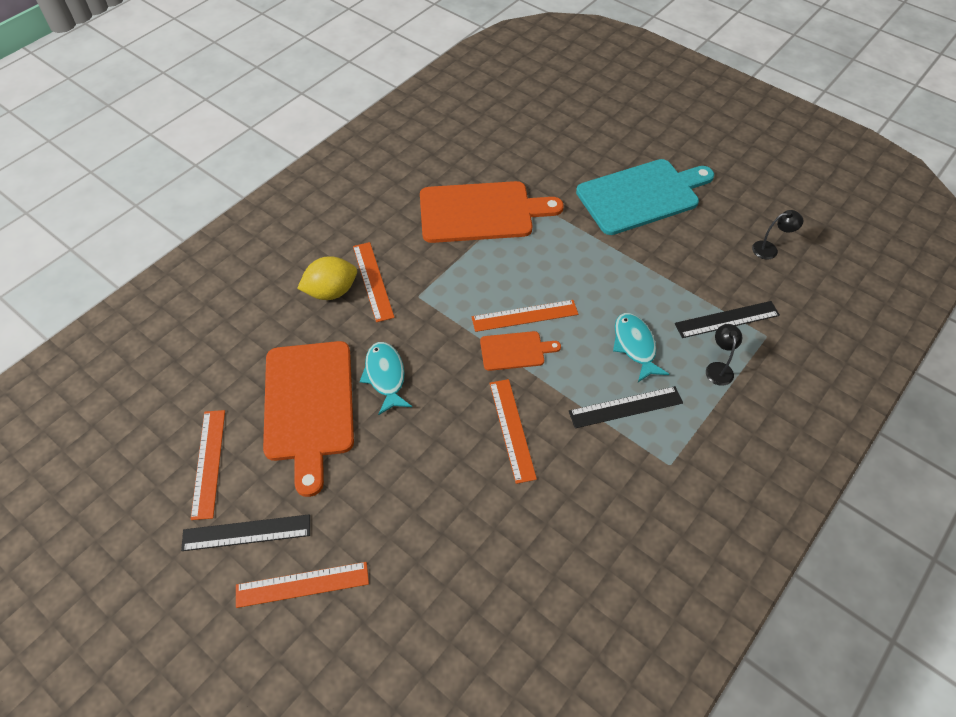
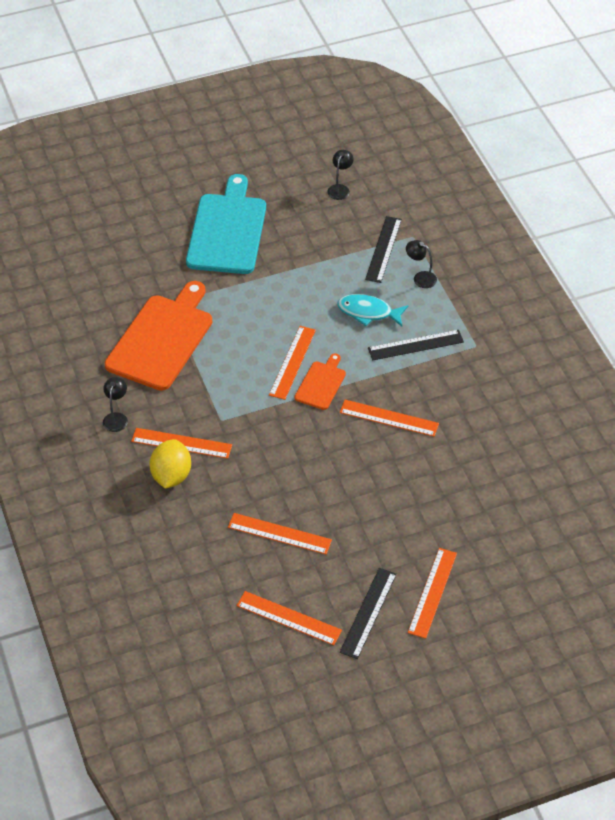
camera: 60 degrees left, 5 degrees down
orange cutting board [263,341,354,497] -> orange ruler [228,513,332,554]
turquoise fish [360,342,412,415] -> none
black ruler [569,386,683,428] -> black ruler turned 60 degrees clockwise [368,330,464,361]
none -> black lamp [103,377,128,432]

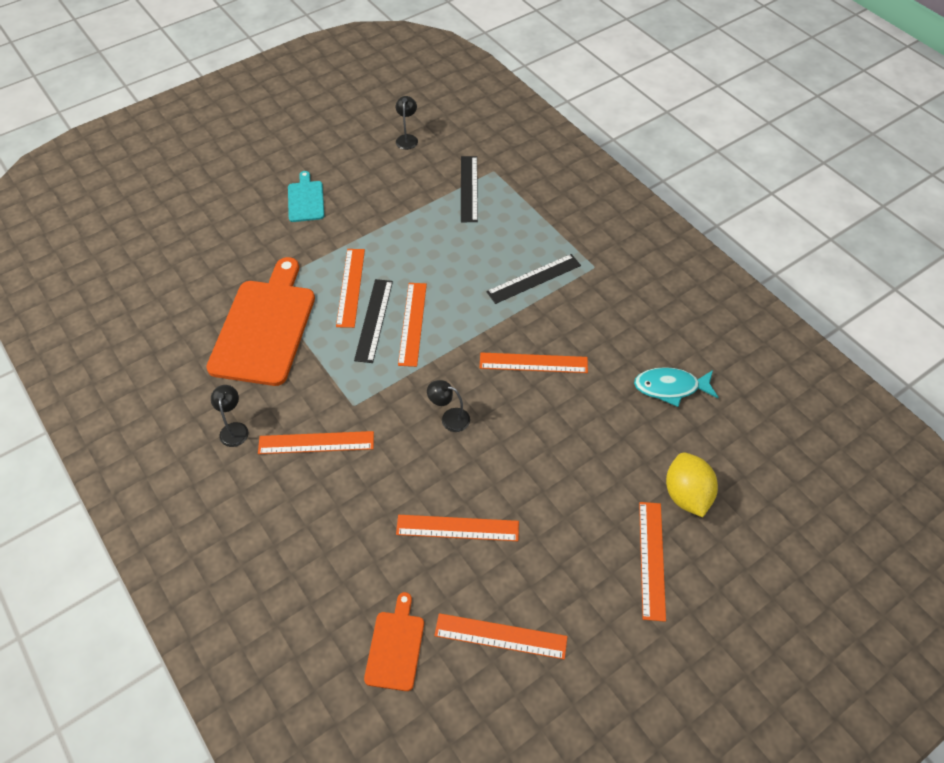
camera: 15 degrees left, 5 degrees up
yellow lemon [150,439,191,489] -> yellow lemon moved to [666,452,718,517]
turquoise cutting board [186,174,266,274] -> turquoise cutting board [288,171,324,222], size x0.49
orange cutting board [294,353,346,410] -> orange cutting board moved to [364,592,424,691]
turquoise fish [337,294,408,326] -> turquoise fish moved to [634,367,718,407]
black ruler [340,568,397,659] -> black ruler moved to [354,279,393,363]
black lamp [406,240,437,288] -> black lamp moved to [427,380,470,432]
none -> orange ruler [336,249,365,328]

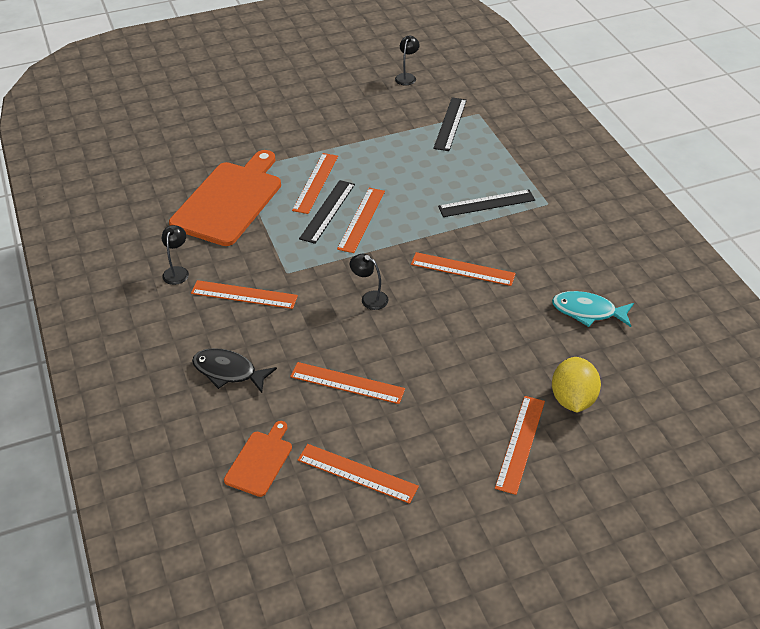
camera: 15 degrees right, 10 degrees down
turquoise cutting board [288,171,324,222] -> none
none -> black fish [192,348,277,393]

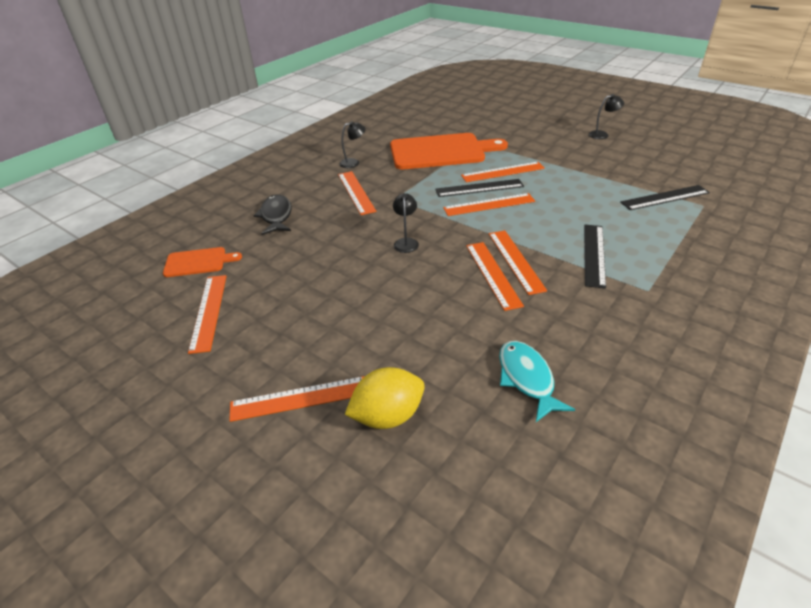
camera: 60 degrees right, 5 degrees down
orange ruler [290,362,405,404] -> orange ruler moved to [489,230,547,295]
black lamp [395,36,420,85] -> black lamp moved to [589,94,624,139]
black ruler [438,189,535,217] -> black ruler turned 60 degrees clockwise [584,225,606,289]

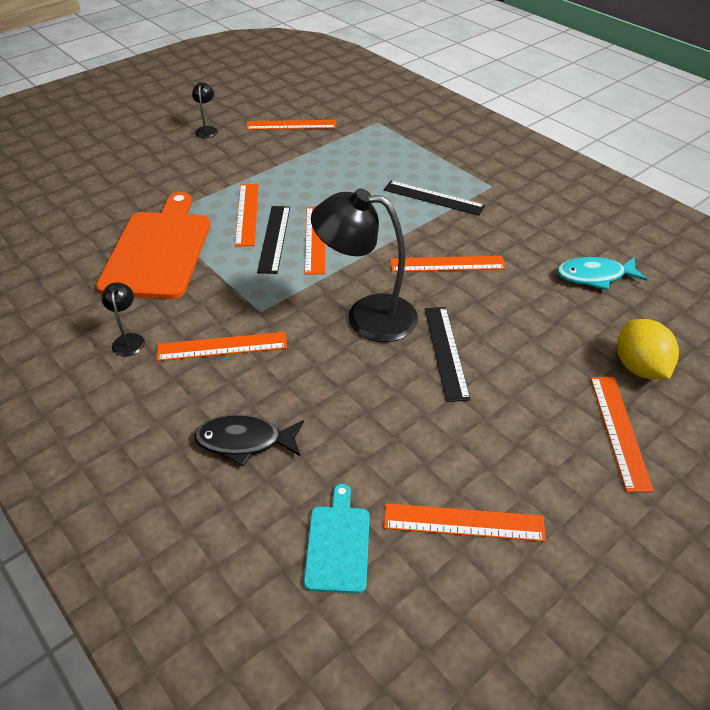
camera: 80 degrees left, 5 degrees up
orange cutting board [163,247,242,277] -> turquoise cutting board [304,484,370,593]
black lamp [393,193,419,253] -> black lamp [311,188,418,342], size x2.23
orange ruler [489,230,547,295] -> orange ruler moved to [246,120,336,130]
black ruler [620,185,710,210] -> black ruler moved to [425,307,471,402]

